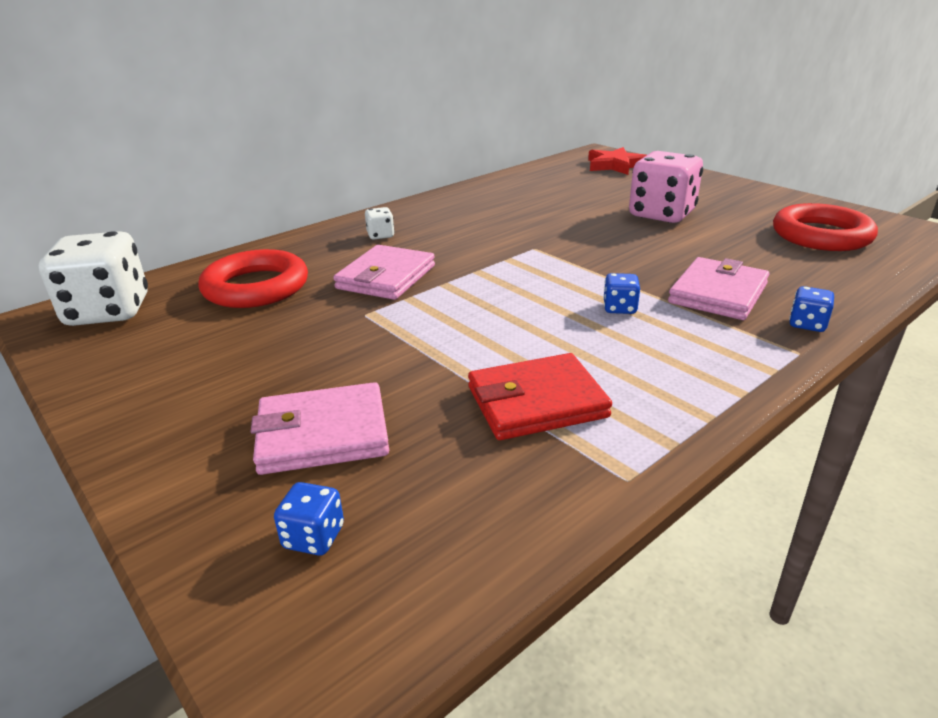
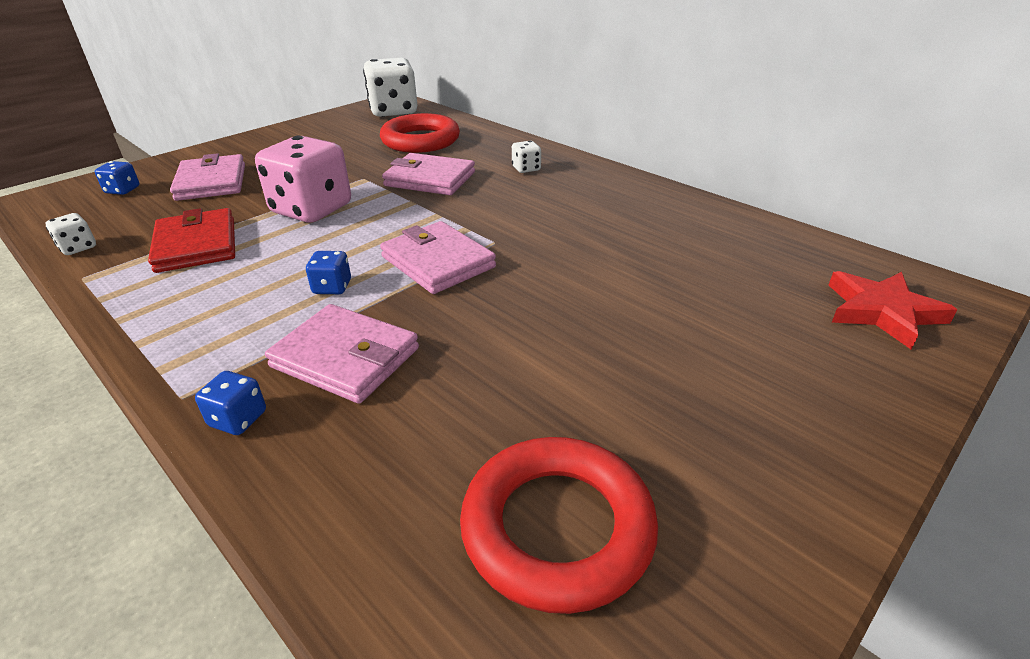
camera: 85 degrees right, 5 degrees up
pink dice [629,151,703,223] -> pink dice moved to [255,136,351,223]
none -> white dice [46,213,96,255]
none -> pink wallet [380,221,496,294]

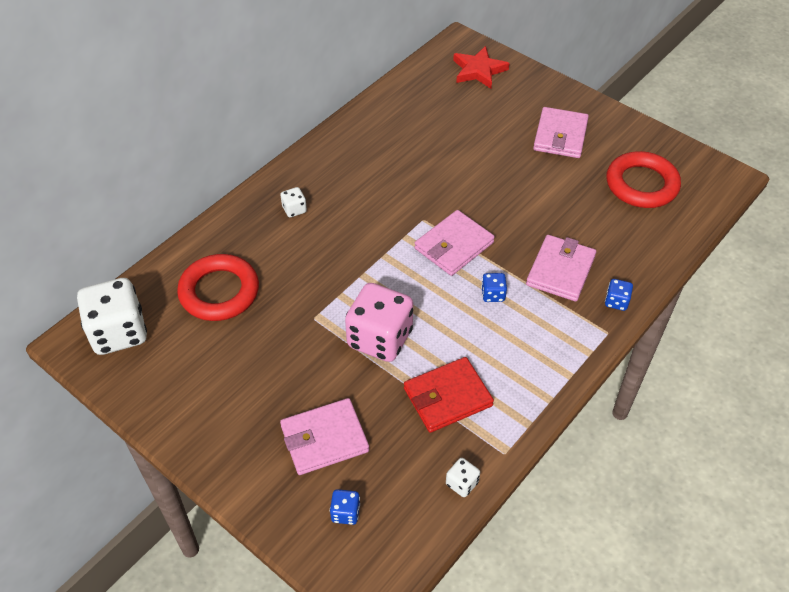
camera: 95 degrees left, 15 degrees up
pink wallet [382,153,475,195] -> pink wallet moved to [533,107,589,158]

